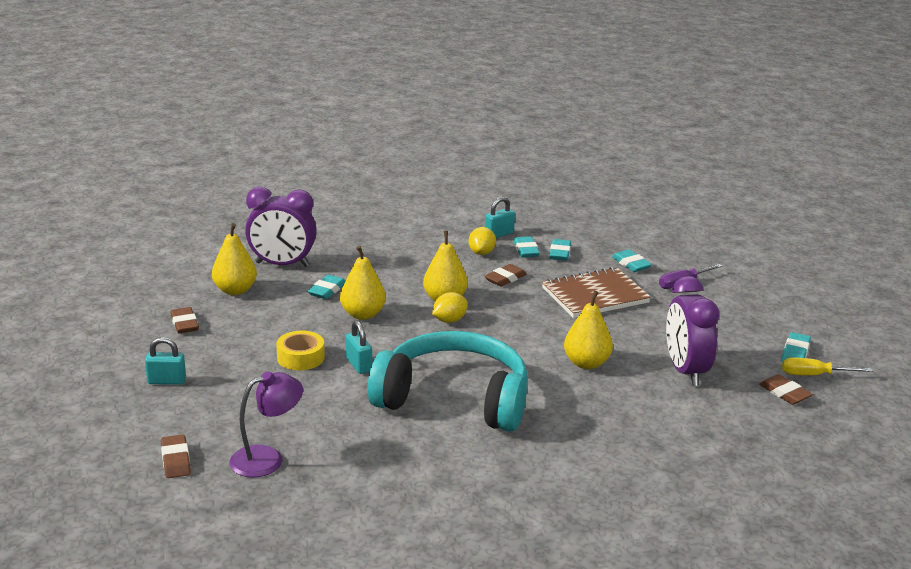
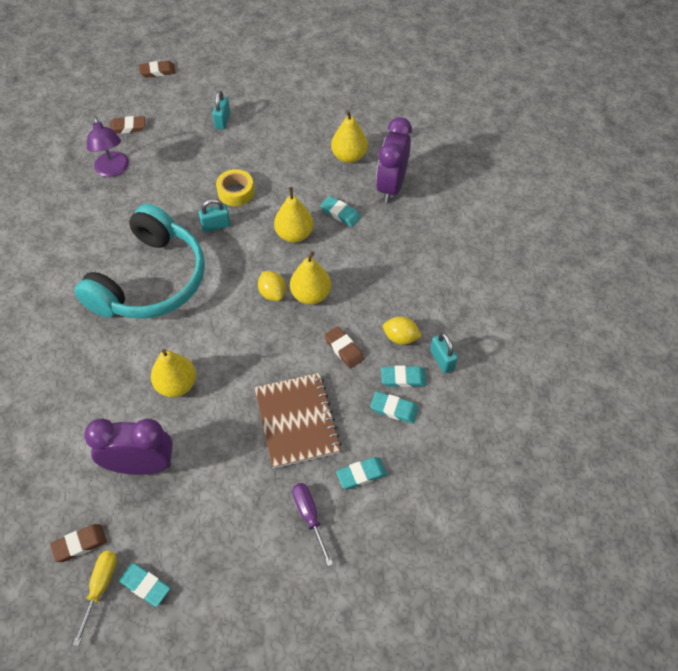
camera: 100 degrees right, 30 degrees up
brown eraser [170,307,199,333] -> brown eraser moved to [139,60,176,78]

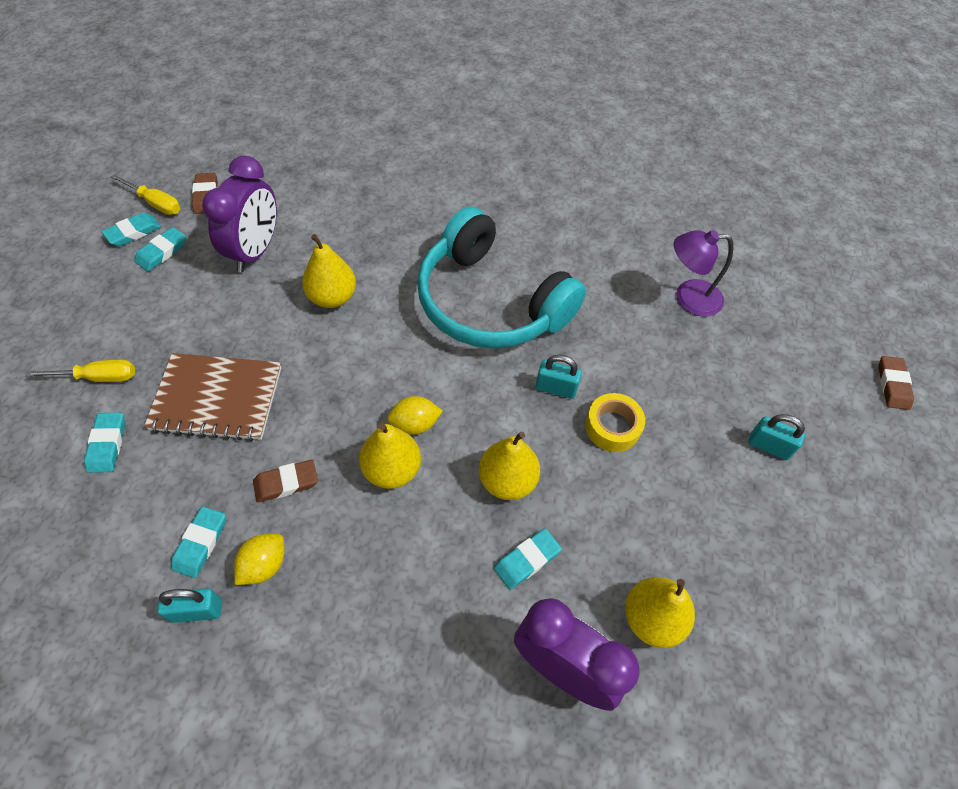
camera: 105 degrees right, 0 degrees up
brown eraser [109,116,145,134] -> none
turquoise padlock [198,199,231,232] -> turquoise padlock turned 75 degrees counterclockwise [536,355,582,399]
purple screwdriver [292,483,333,566] -> yellow screwdriver [25,359,135,382]
turquoise eraser [370,391,419,424] -> turquoise eraser moved to [135,227,186,271]

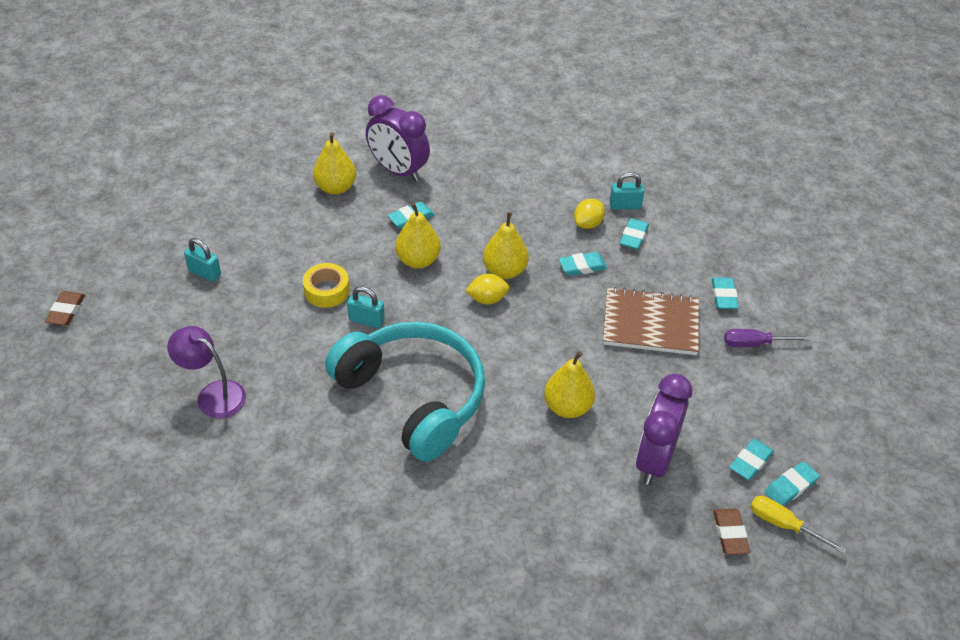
camera: 175 degrees left, 10 degrees down
yellow screwdriver [25,359,135,382] -> purple screwdriver [724,329,812,347]
brown eraser [253,460,318,503] -> turquoise eraser [559,252,607,276]
purple lamp [674,230,733,317] -> purple lamp turned 150 degrees counterclockwise [167,326,246,418]

